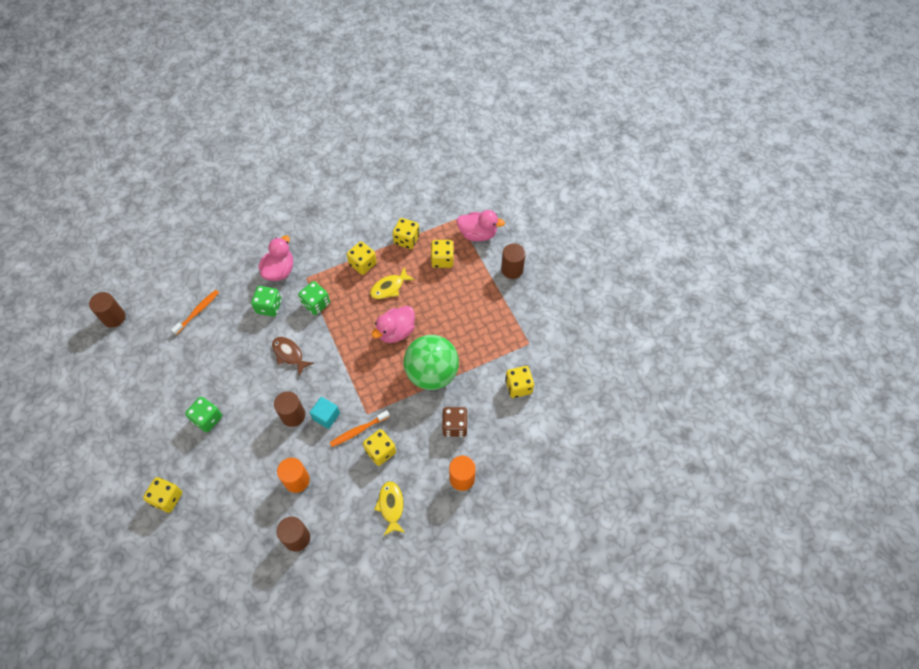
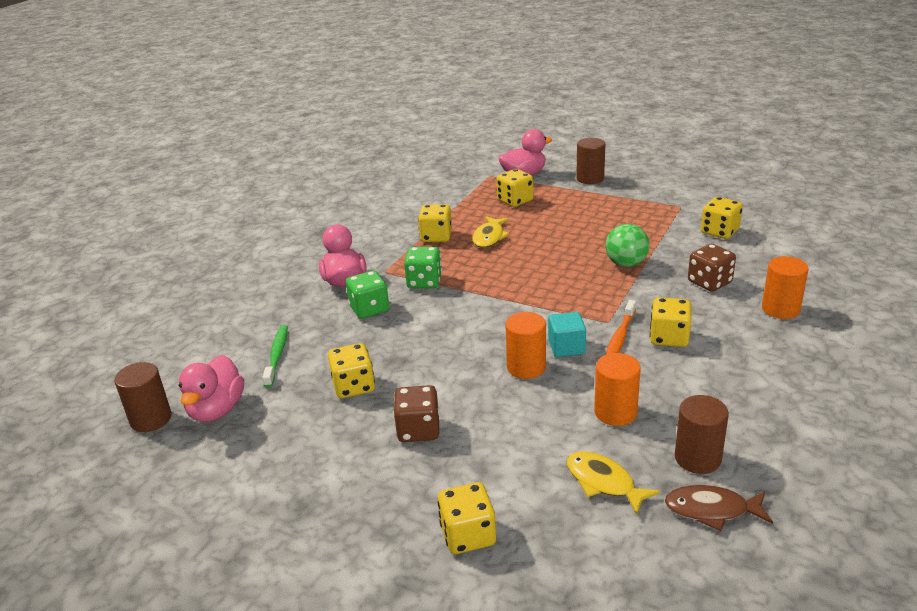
camera: 35 degrees left, 30 degrees down
orange toothbrush [171,290,219,335] -> green toothbrush [262,325,288,388]
green dice [185,397,222,432] -> brown dice [394,385,440,442]
brown fish [272,337,314,376] -> brown fish moved to [665,485,773,531]
brown cylinder [274,391,305,427] -> orange cylinder [505,312,546,379]
pink duck [372,306,415,343] -> pink duck moved to [179,355,244,422]
yellow fish [374,481,405,536] -> yellow fish moved to [567,451,660,515]
yellow dice [392,218,420,249] -> yellow dice moved to [328,343,375,398]
green ball [404,335,459,390] -> green ball [605,224,650,267], size x0.58

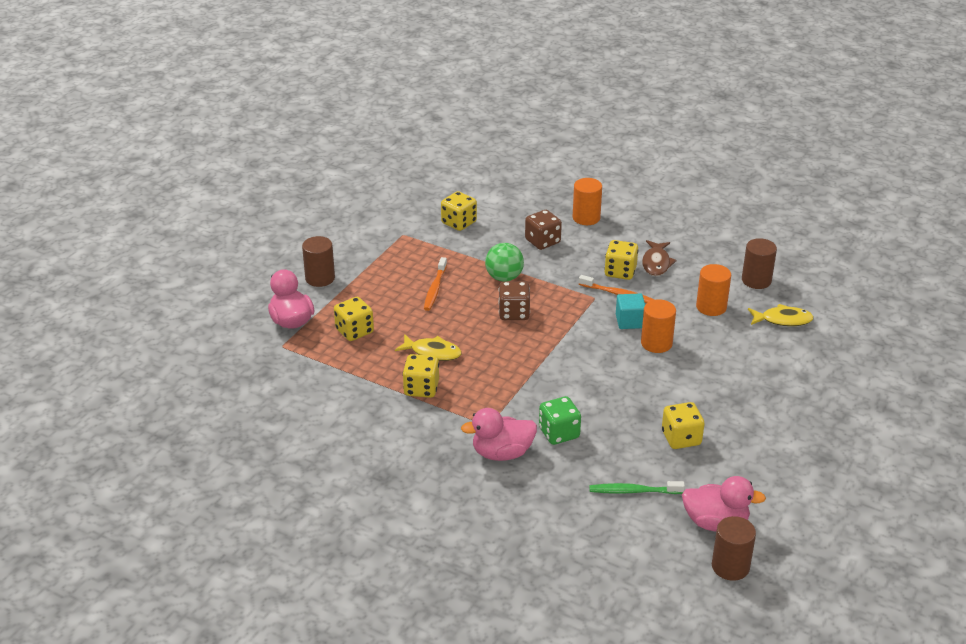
camera: 90 degrees left, 5 degrees up
brown dice [394,385,440,442] -> brown dice moved to [498,281,530,320]
green dice [404,247,442,288] -> none
yellow dice [438,482,496,554] -> none
yellow fish [567,451,660,515] -> yellow fish turned 135 degrees counterclockwise [748,304,814,326]
brown fish [665,485,773,531] -> brown fish moved to [642,240,677,276]
none -> orange toothbrush [424,257,447,311]

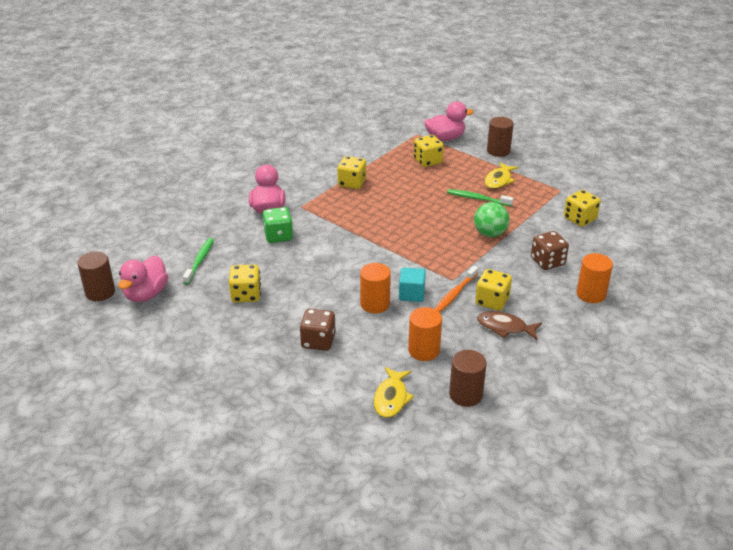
camera: 100 degrees right, 0 degrees up
yellow fish [395,334,462,361] -> yellow fish moved to [484,162,518,189]
orange toothbrush [424,257,447,311] -> green toothbrush [447,189,513,206]
brown dice [498,281,530,320] -> brown dice moved to [300,309,335,351]

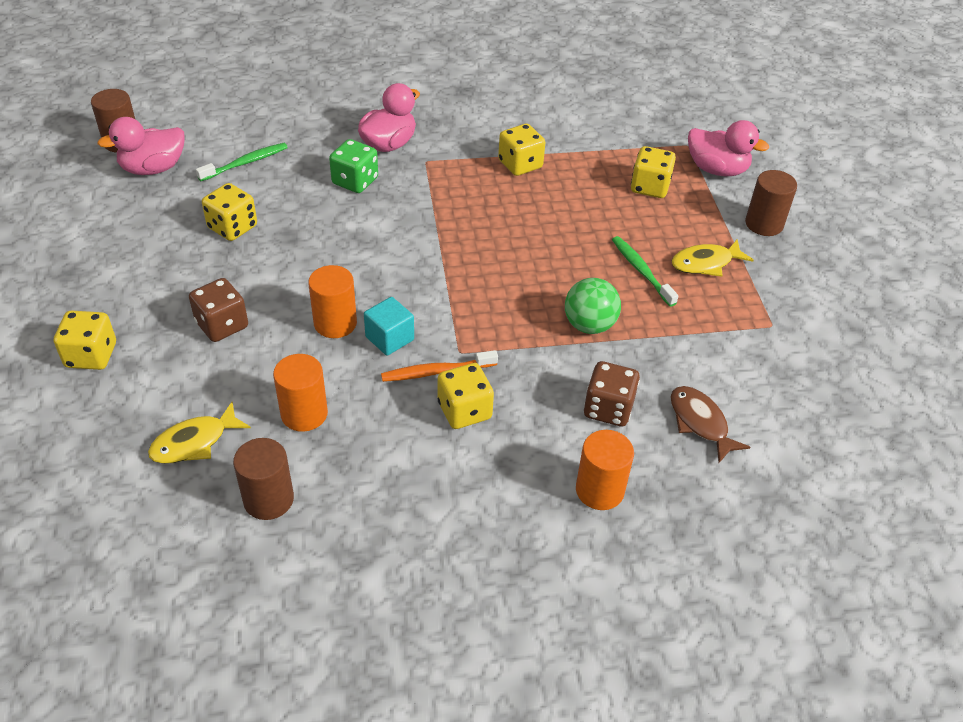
camera: 40 degrees right, 10 degrees up
brown fish [477,311,542,340] -> brown fish moved to [671,386,751,463]
yellow dice [564,190,600,227] -> yellow dice moved to [54,310,116,370]

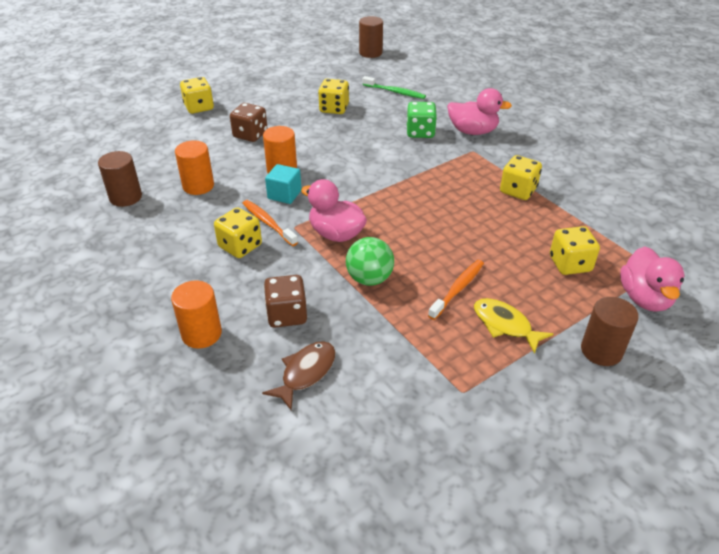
camera: 65 degrees right, 5 degrees down
pink duck [97,117,185,175] -> pink duck moved to [301,179,367,242]
yellow fish [148,402,251,464] -> none
green toothbrush [612,236,678,307] -> orange toothbrush [428,260,484,320]

